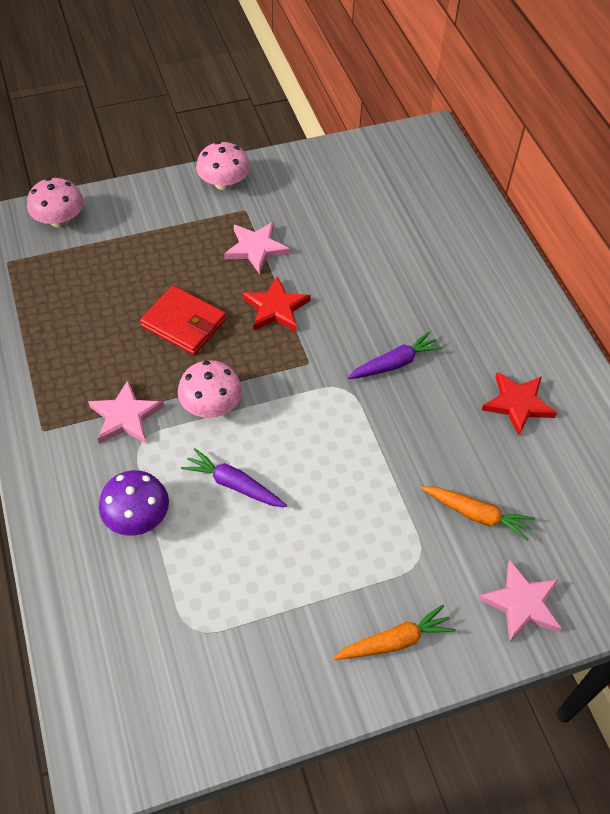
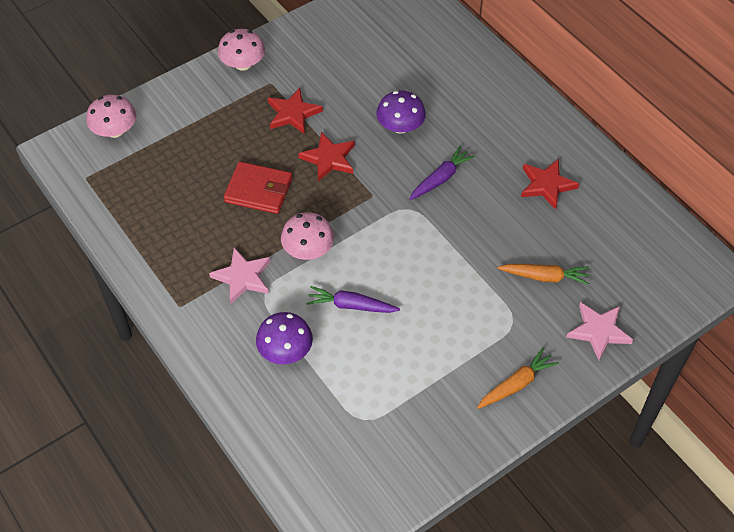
camera: 15 degrees left, 0 degrees up
pink star [224,222,290,274] -> red star [268,88,323,134]
none -> purple mushroom [376,90,426,134]

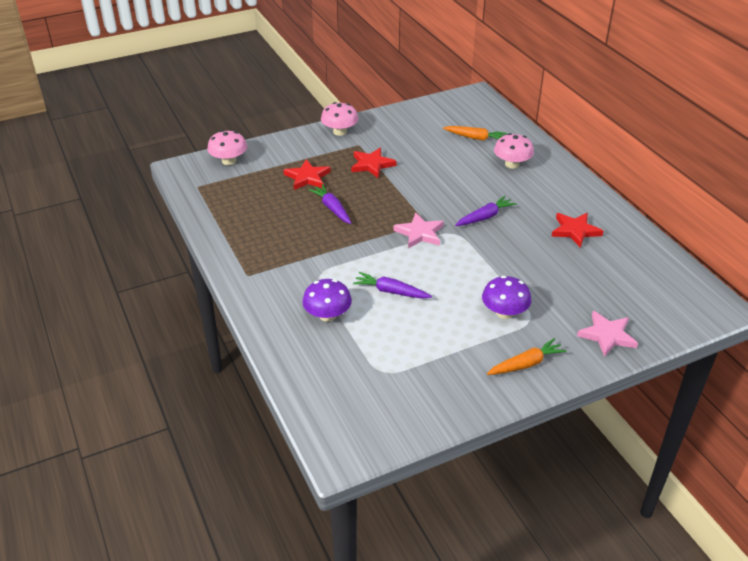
camera: 10 degrees right, 15 degrees down
pink star [209,248,271,303] -> pink star moved to [393,212,444,248]
red wallet [224,162,292,214] -> purple carrot [308,184,352,224]
pink mushroom [281,212,334,260] -> pink mushroom moved to [494,133,534,169]
red star [298,132,355,181] -> red star moved to [284,159,331,190]
purple mushroom [376,90,426,134] -> purple mushroom moved to [482,276,531,319]
orange carrot [497,264,589,285] -> orange carrot moved to [443,126,508,141]

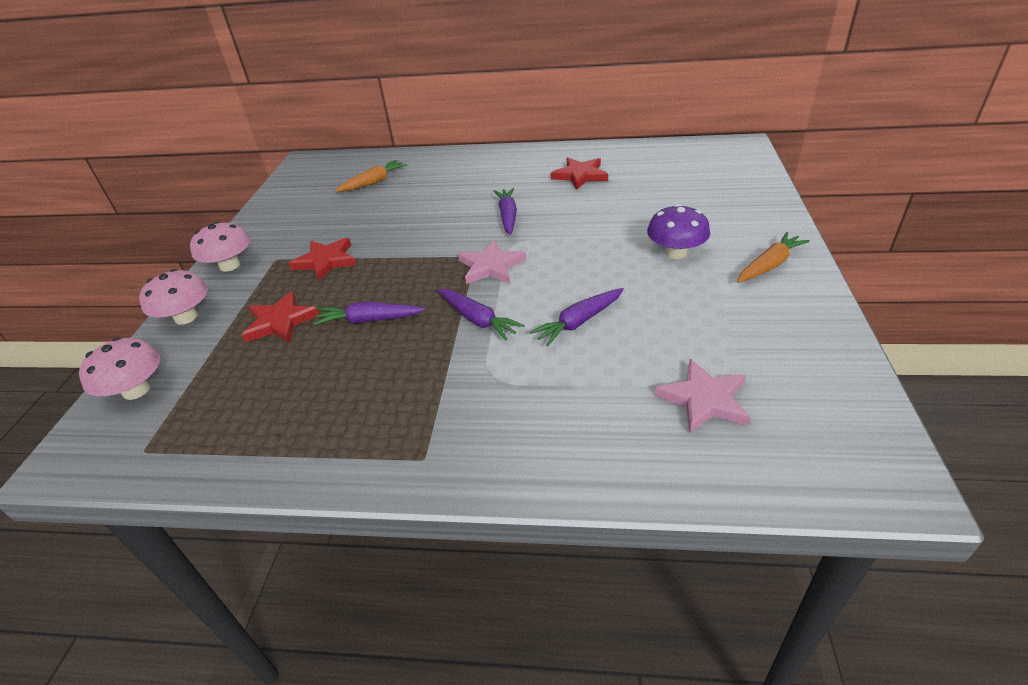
camera: 55 degrees left, 0 degrees up
purple mushroom [302,279,352,322] -> none
orange carrot [487,338,567,375] -> orange carrot turned 45 degrees clockwise [737,232,810,283]
pink mushroom [494,133,534,169] -> pink mushroom moved to [139,269,208,325]
pink star [577,311,638,357] -> pink star moved to [655,359,751,434]
none -> purple carrot [438,289,525,341]

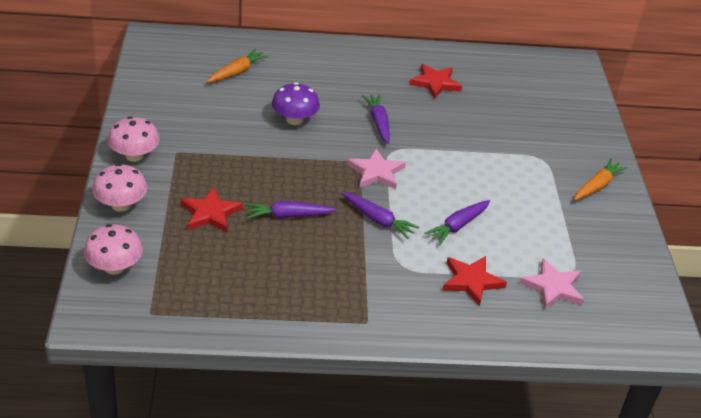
camera: 15 degrees left, 0 degrees up
red star [289,238,357,281] -> red star moved to [442,256,507,307]
purple mushroom [647,204,710,259] -> purple mushroom moved to [272,82,320,125]

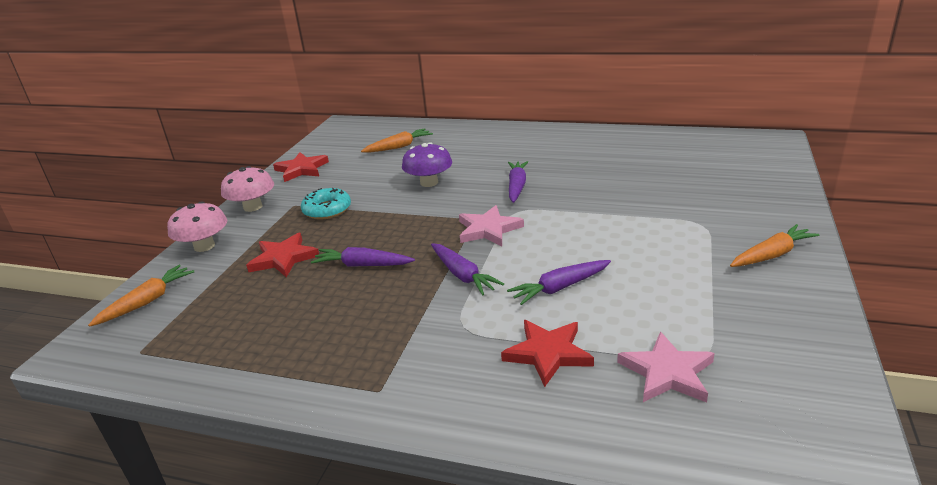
camera: 25 degrees right, 10 degrees down
pink mushroom [84,224,143,275] -> orange carrot [88,265,194,327]
red star [409,64,462,99] -> red star moved to [273,152,329,182]
none -> turquoise donut [301,188,351,219]

